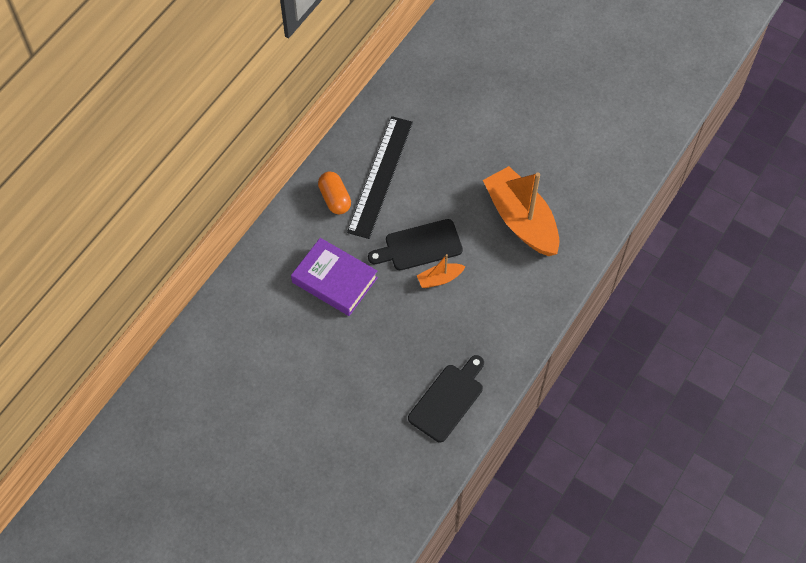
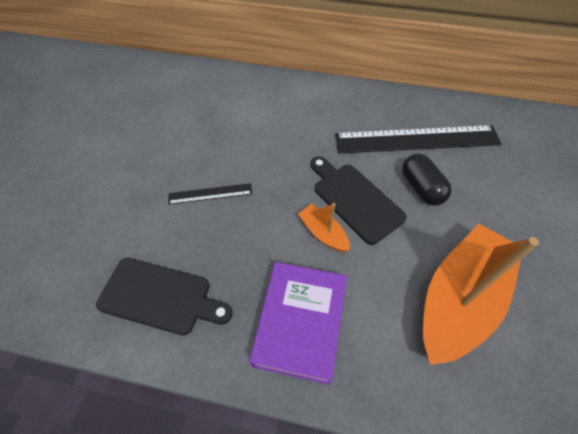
camera: 70 degrees right, 5 degrees down
purple book [291,238,378,316] -> purple book moved to [249,262,347,385]
orange capsule [318,172,351,214] -> none
none -> black ruler [168,183,252,205]
none -> black capsule [402,154,452,206]

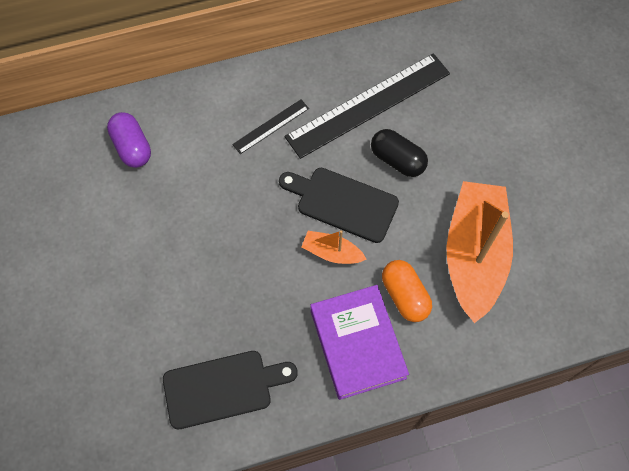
camera: 30 degrees left, 10 degrees up
black ruler [168,183,252,205] -> black ruler moved to [232,99,309,154]
none -> purple capsule [107,112,151,168]
none -> orange capsule [382,260,432,322]

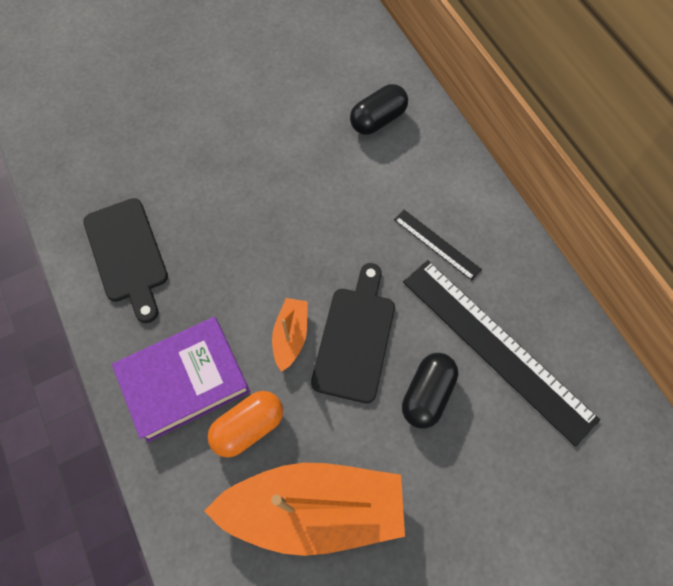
camera: 80 degrees right, 0 degrees up
purple capsule [107,112,151,168] -> black capsule [350,84,408,135]

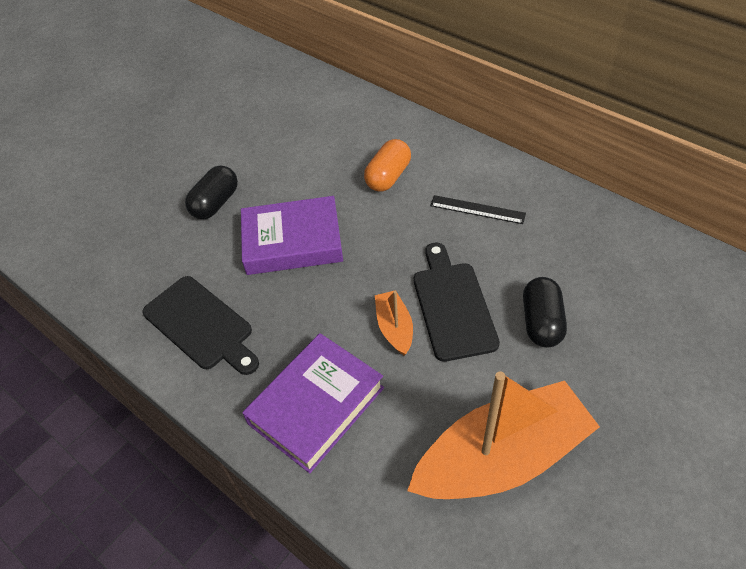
camera: 20 degrees left, 15 degrees down
orange capsule [208,391,283,458] -> orange capsule moved to [364,139,411,192]
black capsule [350,84,408,135] -> black capsule moved to [185,165,238,219]
black ruler [403,260,600,447] -> none
none -> purple book [241,196,343,275]

